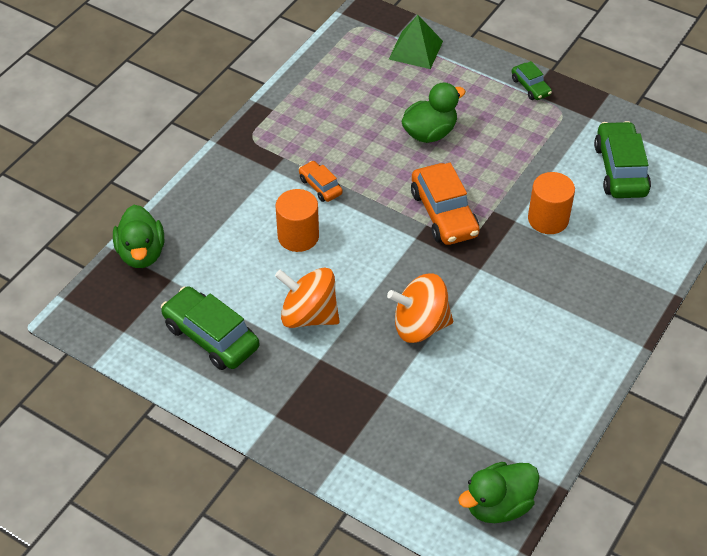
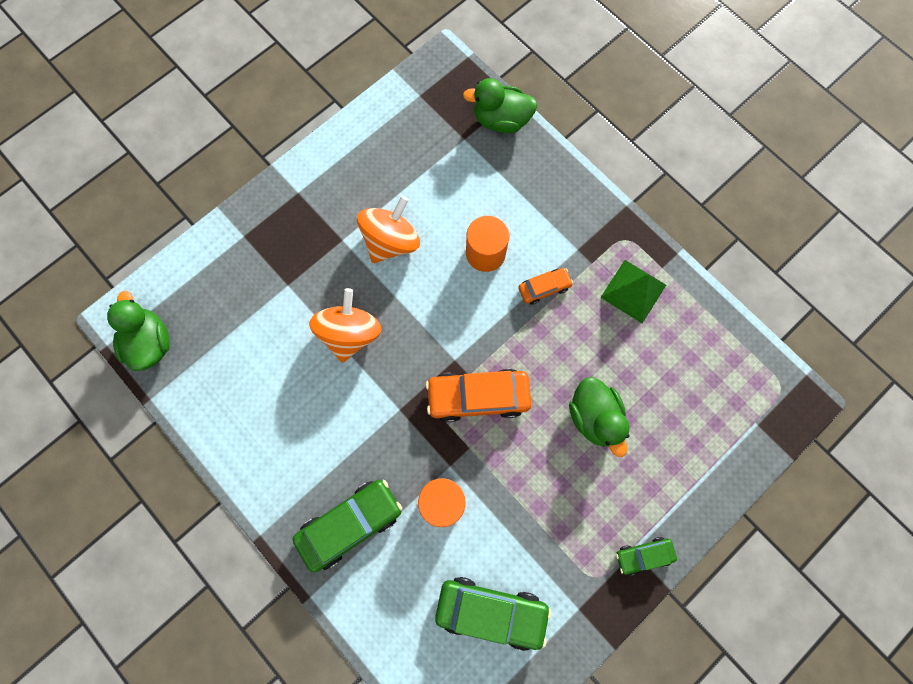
camera: 105 degrees right, 25 degrees up
green car [161,286,259,370] -> green car moved to [293,480,402,573]
green pyramid [389,15,443,69] -> green pyramid moved to [600,260,666,323]

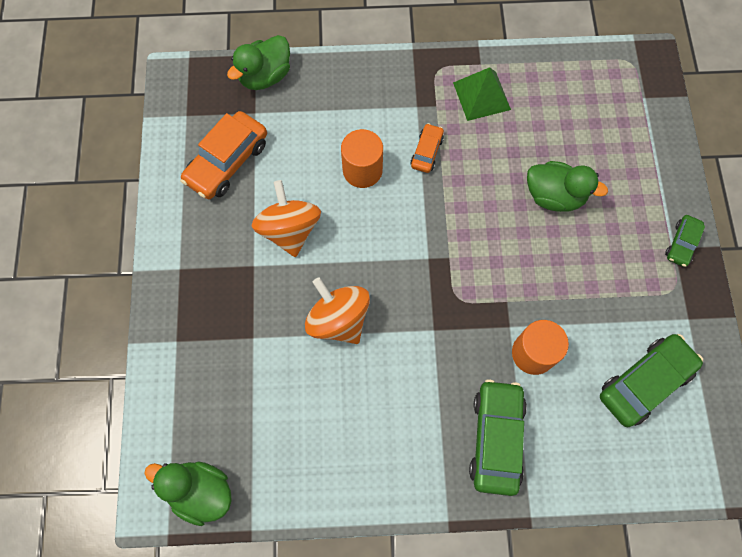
camera: 50 degrees left, 5 degrees down
orange car [426,369,531,422] -> orange car moved to [180,111,267,199]

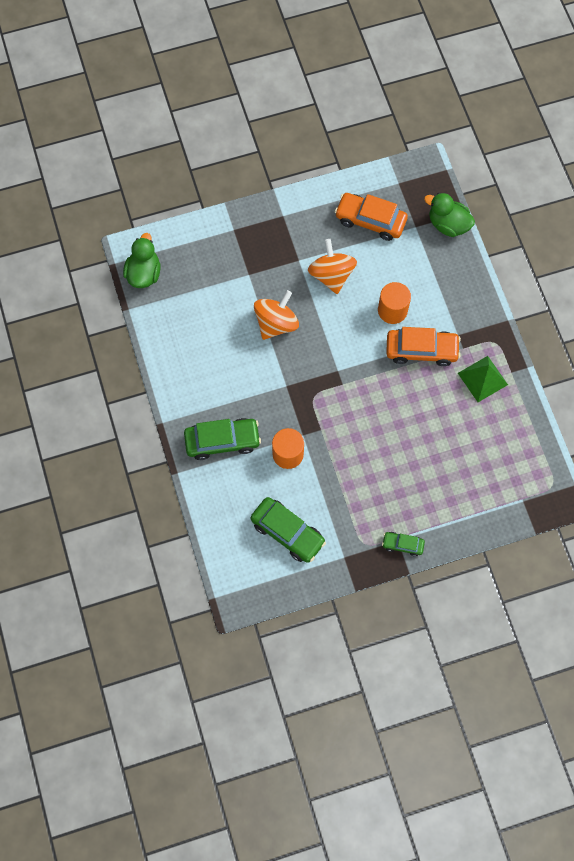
camera: 75 degrees right, 0 degrees up
orange spinning top [252,180,321,257] -> orange spinning top turned 75 degrees counterclockwise [308,239,357,294]
orange car [410,123,444,173] -> orange car [386,327,461,366], size x1.85
green duck [527,161,608,212] -> none

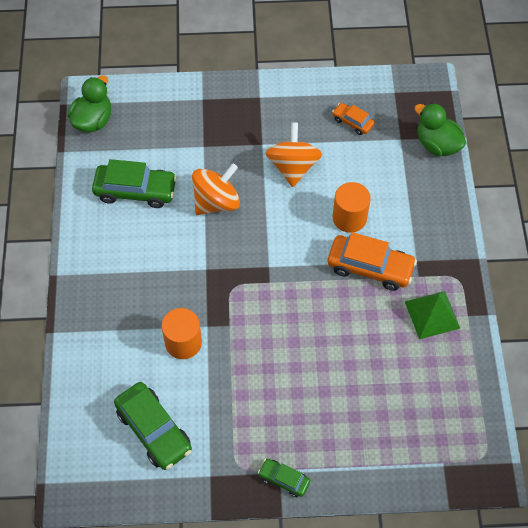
camera: 15 degrees right, 10 degrees down
green car [184,418,261,460] -> green car moved to [92,159,177,208]
orange car [335,193,408,241] -> orange car [332,103,374,135], size x0.54

